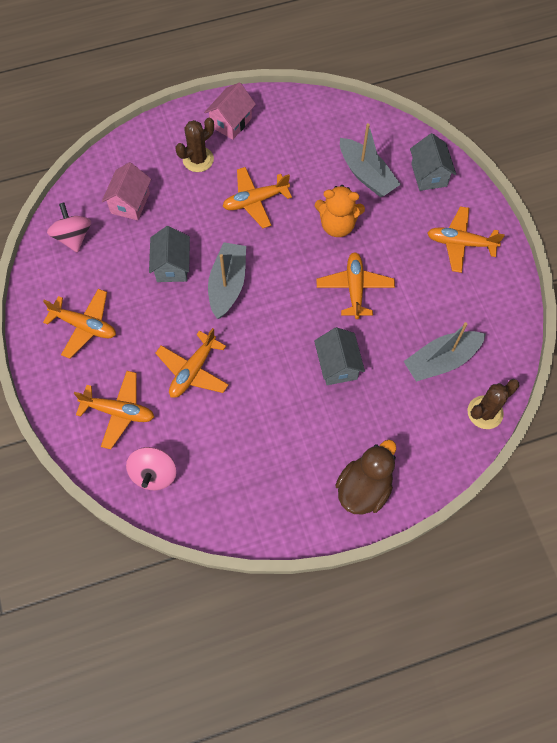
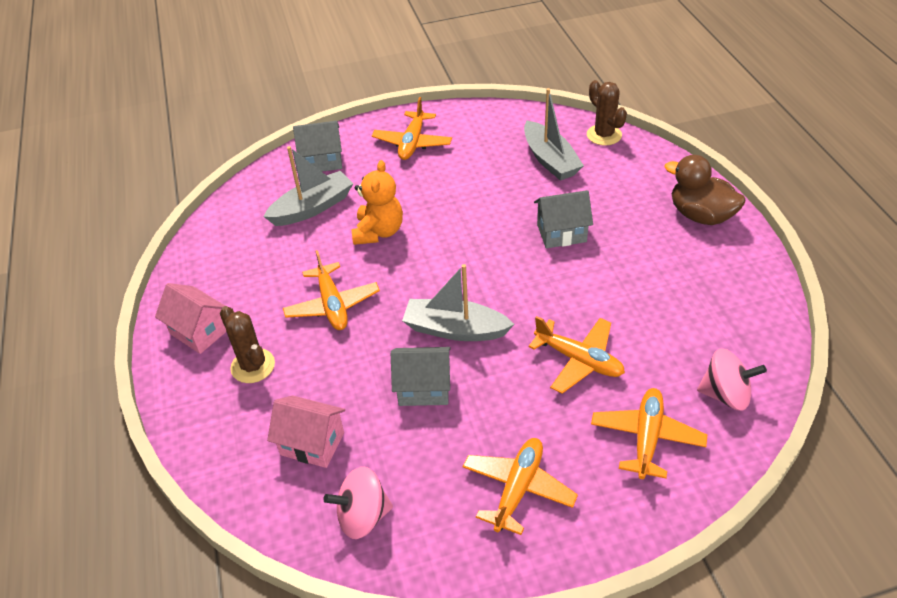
camera: 85 degrees left, 20 degrees down
orange plane [317,252,395,319] -> none

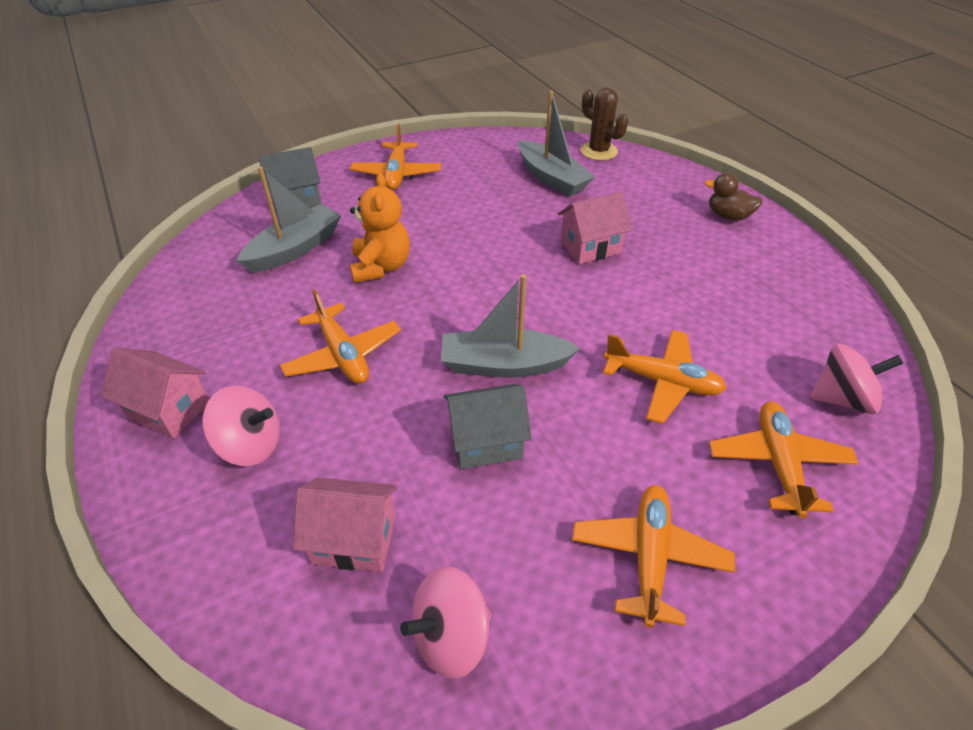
camera: 15 degrees left, 0 degrees up
brown cactus [220,306,275,383] -> pink spinning top [202,385,280,466]
grey house [534,190,593,248] -> pink house [558,192,632,264]
brown duck [664,155,745,225] -> brown duck [705,173,763,221], size x0.63

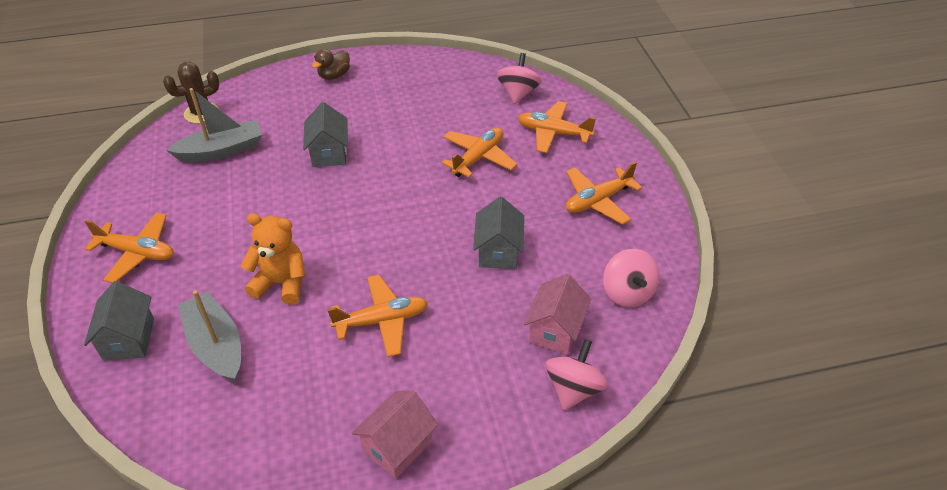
camera: 75 degrees left, 0 degrees up
pink spinning top [202,385,280,466] -> pink spinning top moved to [545,339,608,410]
grey boat [441,274,580,378] -> none
pink house [558,192,632,264] -> grey house [303,102,348,167]
orange plane [572,485,735,628] -> orange plane turned 60 degrees counterclockwise [566,162,642,225]

